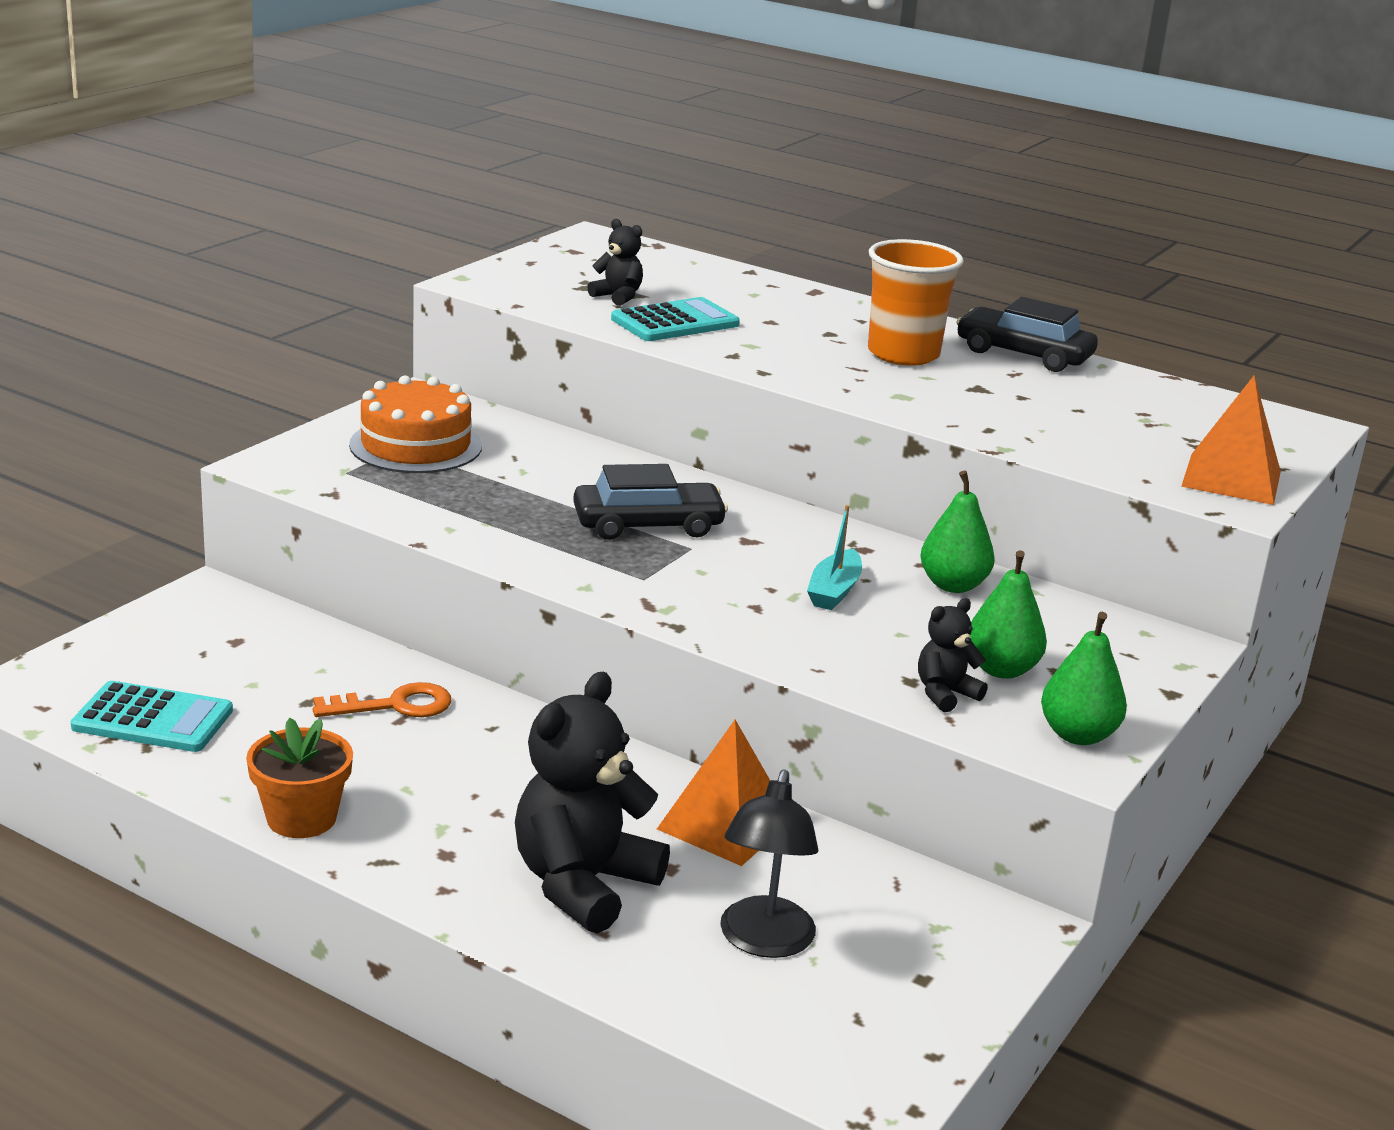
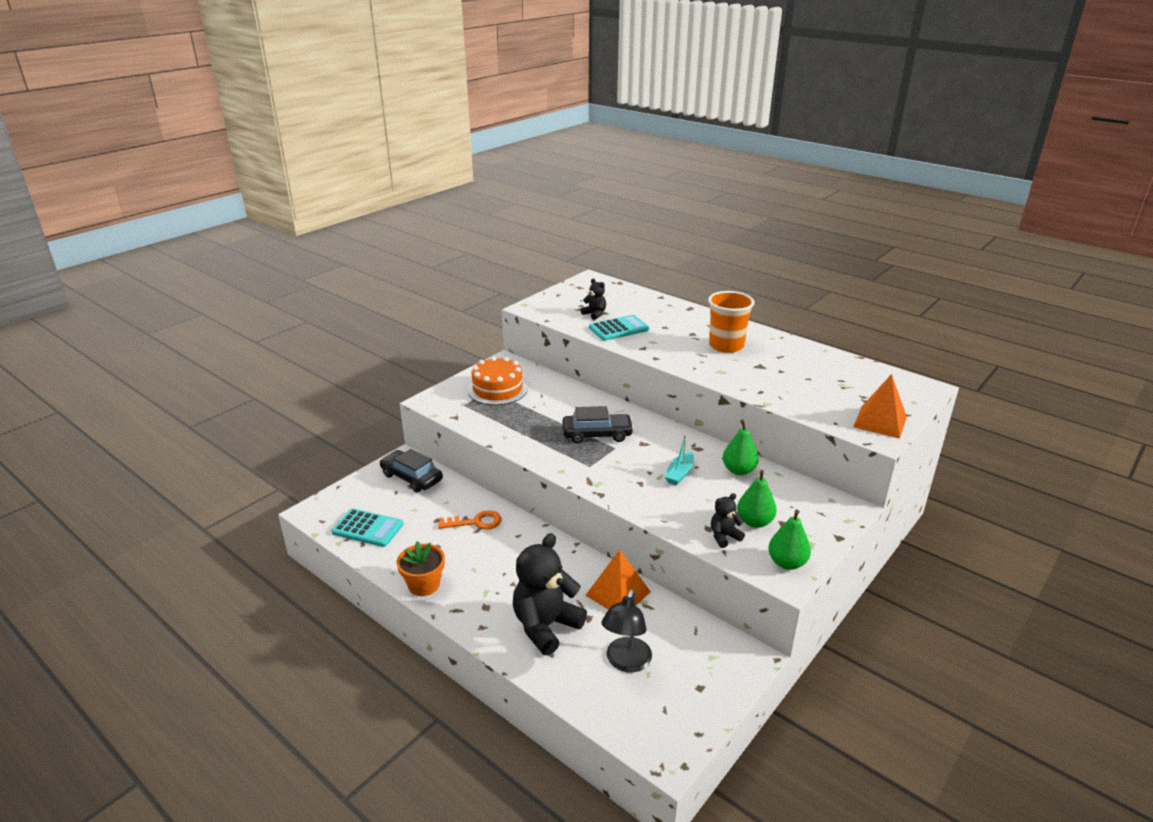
camera: 10 degrees right, 5 degrees up
black car [957,297,1098,372] -> black car moved to [380,449,443,492]

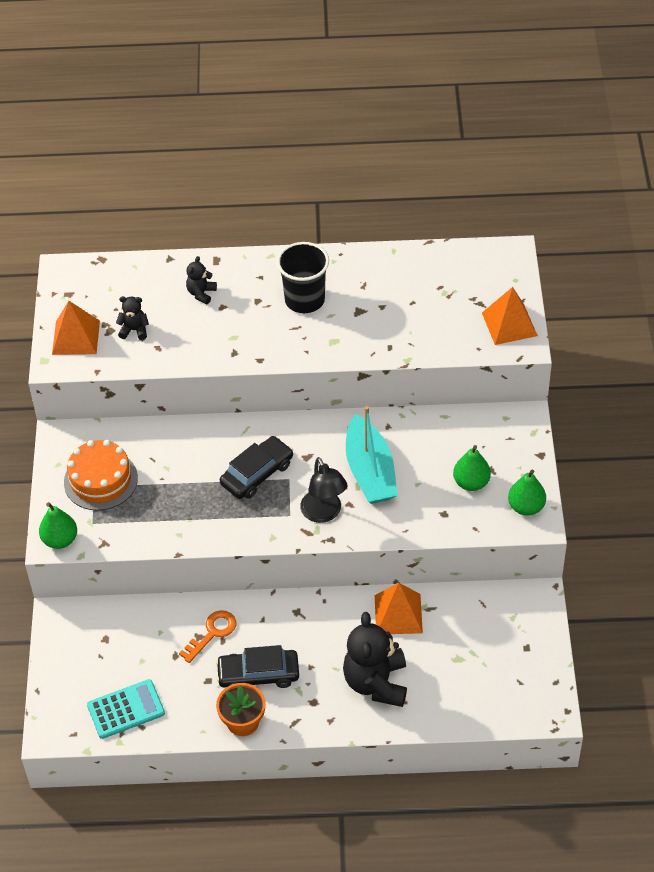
camera: 40 degrees left, 20 degrees up
black car [380,449,443,492] -> black car moved to [216,645,299,688]
turquoise calculator [589,315,649,341] -> none
black lamp [601,589,652,672] -> black lamp moved to [300,457,347,523]
turquoise boat [664,435,694,485] -> turquoise boat [346,406,398,504], size x1.95
orange cup [708,291,755,353] -> black cup [277,242,329,313]
black teddy bear [711,493,745,548] -> black teddy bear moved to [186,256,217,305]
green pear [723,419,759,475] -> green pear moved to [39,502,77,549]
none -> orange pyramid [52,301,100,355]

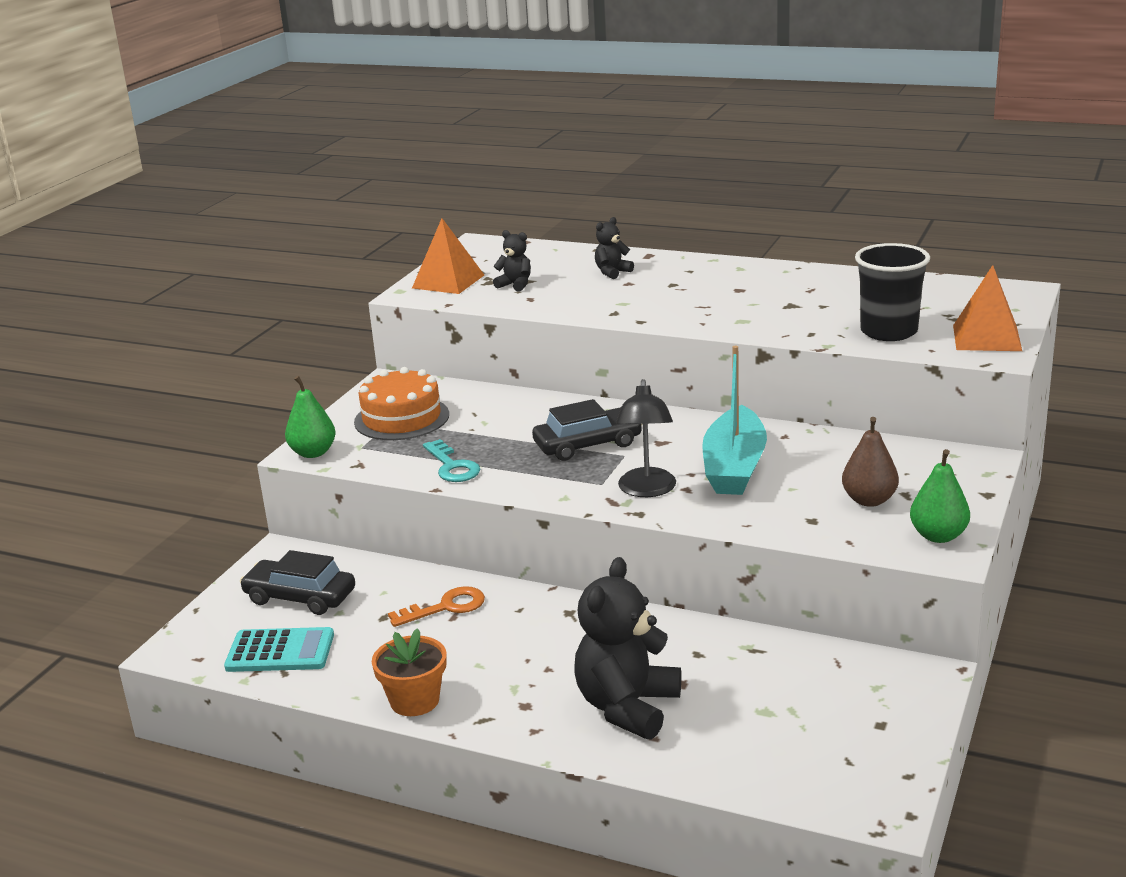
camera: 25 degrees right, 25 degrees down
black car [216,645,299,688] -> black car moved to [240,550,355,615]
black cup [277,242,329,313] -> black cup moved to [855,243,930,341]
orange pyramid [375,583,423,634] -> none
green pear [453,445,491,491] -> brown pear [842,417,899,507]
none -> turquoise key [423,439,480,482]

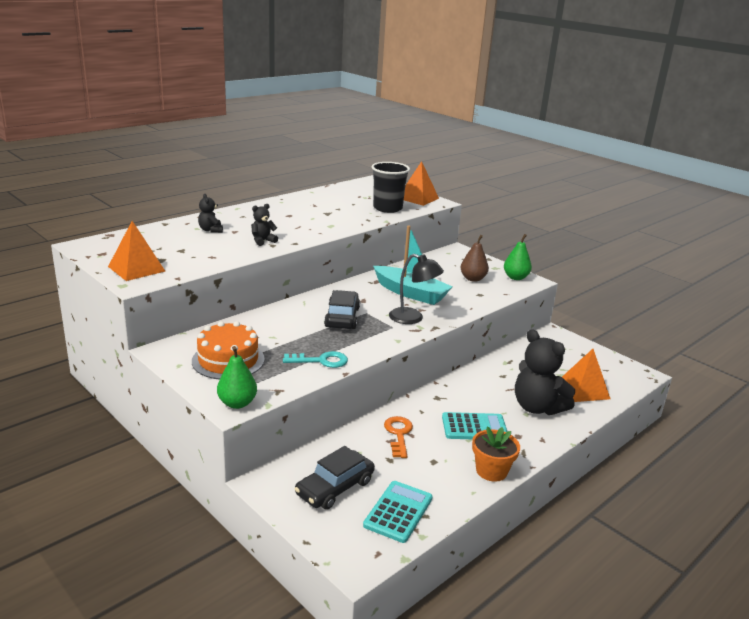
camera: 70 degrees left, 0 degrees up
black teddy bear [493,230,531,291] -> black teddy bear moved to [251,204,278,246]
none -> turquoise calculator [442,412,508,439]
none -> orange pyramid [562,349,611,402]

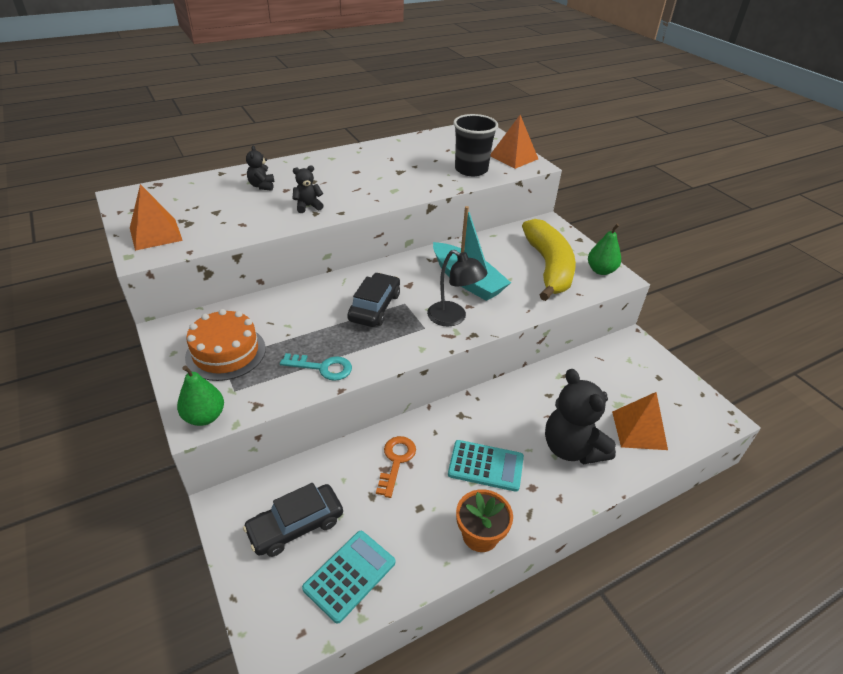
camera: 15 degrees right, 15 degrees up
brown pear [461,235,489,282] -> yellow banana [522,219,576,301]

